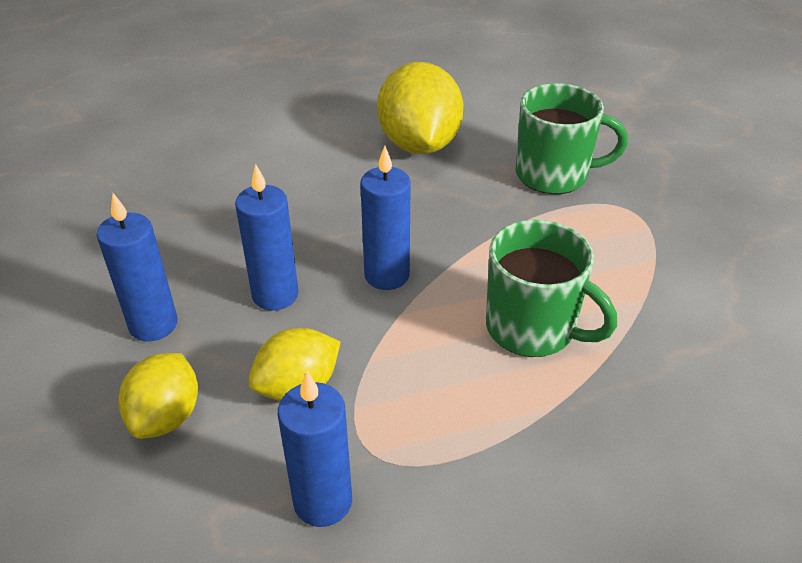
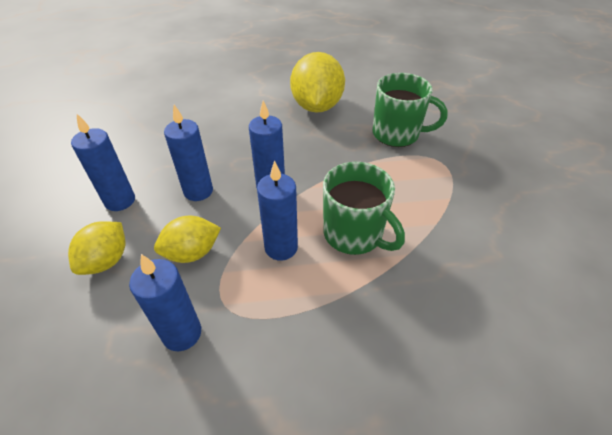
camera: 10 degrees right, 5 degrees up
none -> blue candle [257,160,298,261]

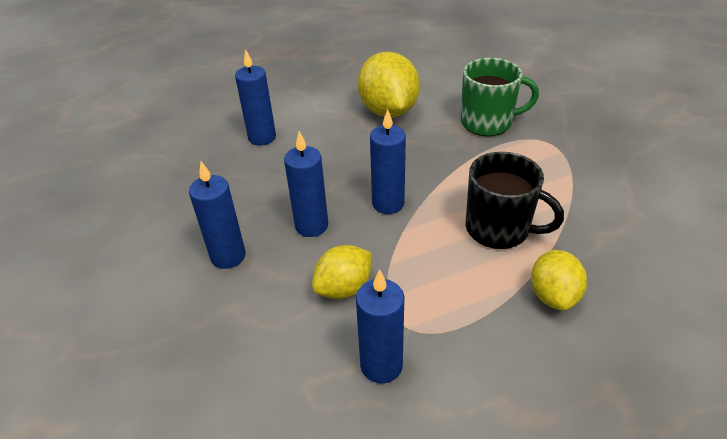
camera: 15 degrees left, 5 degrees down
yellow lemon [68,221,125,275] -> yellow lemon moved to [531,250,587,310]
blue candle [257,160,298,261] -> blue candle moved to [235,49,276,146]
green mug [323,162,405,255] -> black mug [465,152,564,249]

